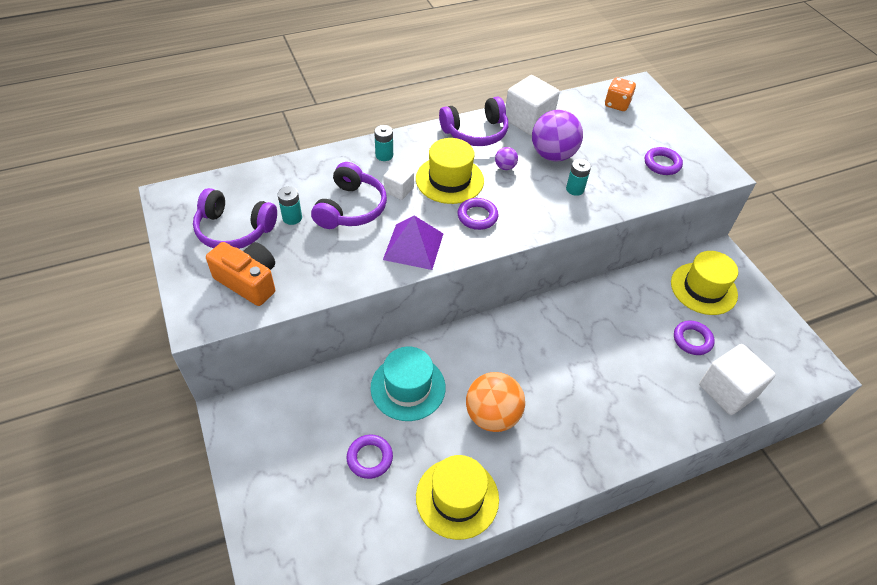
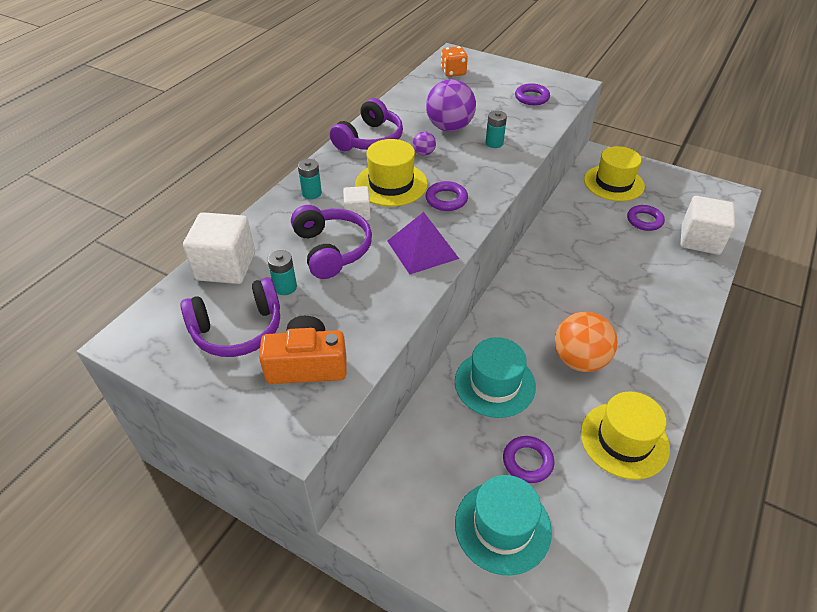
camera: 35 degrees left, 5 degrees down
white cube [505,75,560,135] -> white cube moved to [183,212,255,284]
none -> turquoise hat [455,475,552,575]

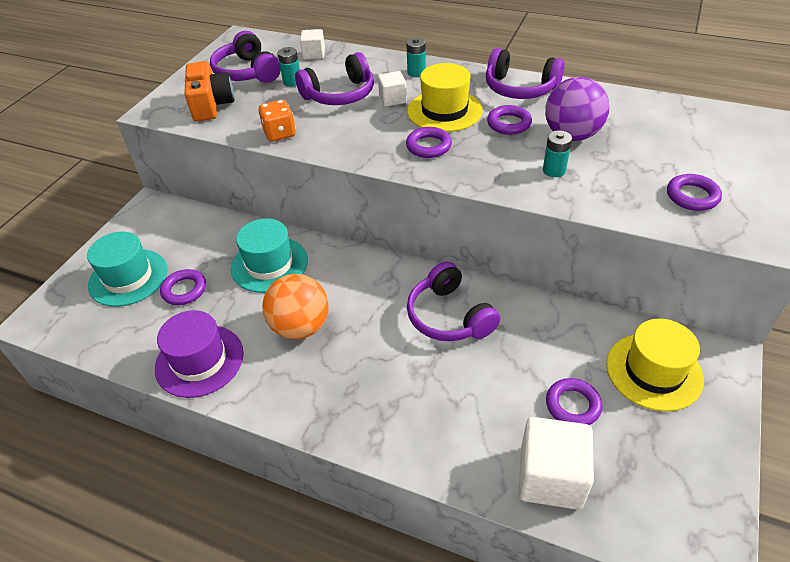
camera: 85 degrees right, 0 degrees up
white cube [183,212,255,284] -> white cube [300,29,325,59], size x0.55
purple pyramid [388,212,459,275] -> none
purple ball [413,131,436,155] -> purple ring [487,105,532,135]
orange dice [441,46,468,77] -> orange dice moved to [258,100,296,142]
yellow hat [581,391,670,480] -> purple hat [155,310,244,398]
none -> purple headphones [407,262,500,341]

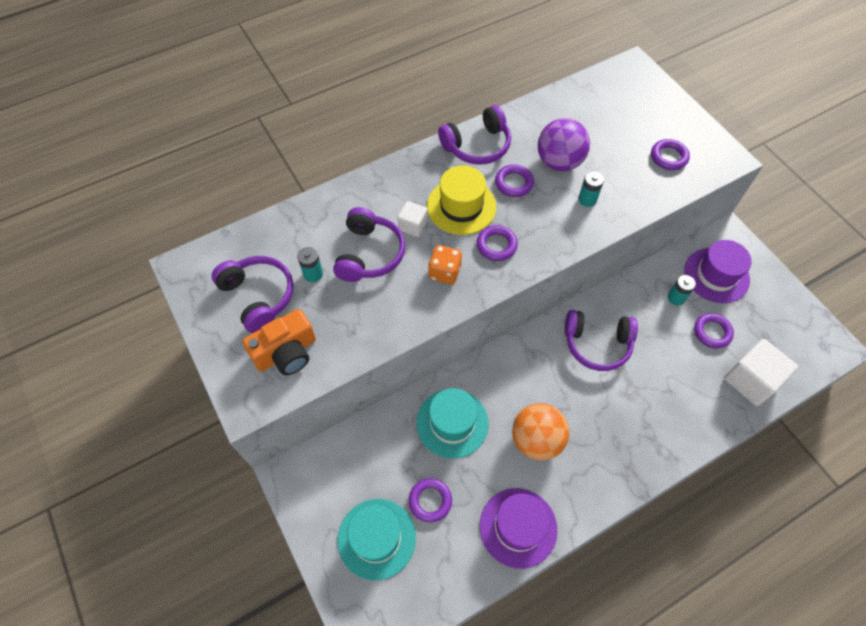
camera: 55 degrees left, 15 degrees up
orange camera [184,61,234,121] -> orange camera turned 120 degrees clockwise [242,309,316,375]
purple headphones [210,31,281,83] -> purple headphones turned 135 degrees counterclockwise [212,256,294,333]
orange dice [258,100,296,142] -> orange dice moved to [428,245,462,285]
white cube [300,29,325,59] -> none
turquoise battery [406,37,426,77] -> turquoise battery moved to [668,275,696,306]
yellow hat [606,318,704,411] -> purple hat [684,240,751,303]

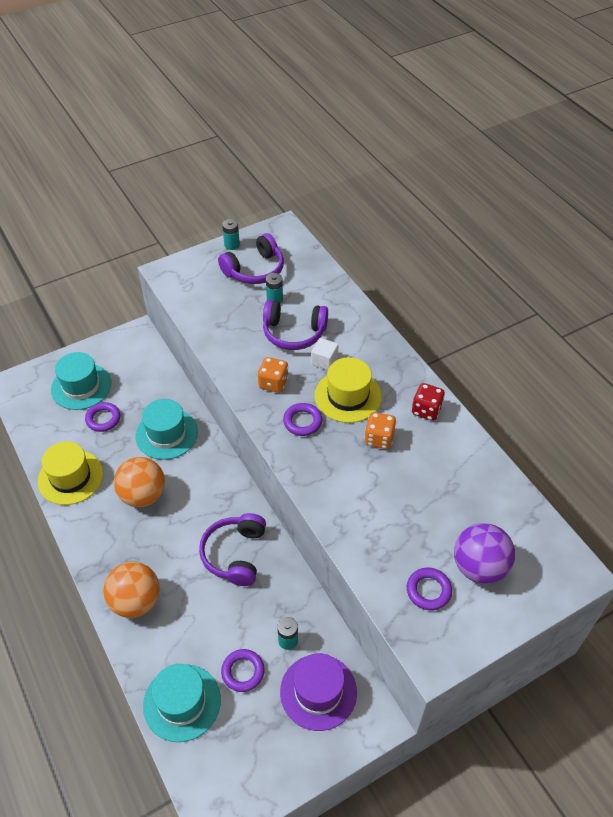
camera: 90 degrees right, 10 degrees down
orange camera [242,309,316,375] -> none
purple headphones [438,105,511,165] -> red dice [412,383,445,421]
purple hat [480,488,557,569] -> yellow hat [38,441,103,505]
purple ring [495,164,534,197] -> orange dice [364,412,396,449]
purple ball [538,118,590,171] -> purple ball moved to [454,523,515,584]
turquoise battery [578,171,604,207] -> turquoise battery moved to [222,219,240,250]
white cube [724,339,798,406] -> turquoise hat [143,664,221,742]
none -> orange ball [104,562,159,618]

